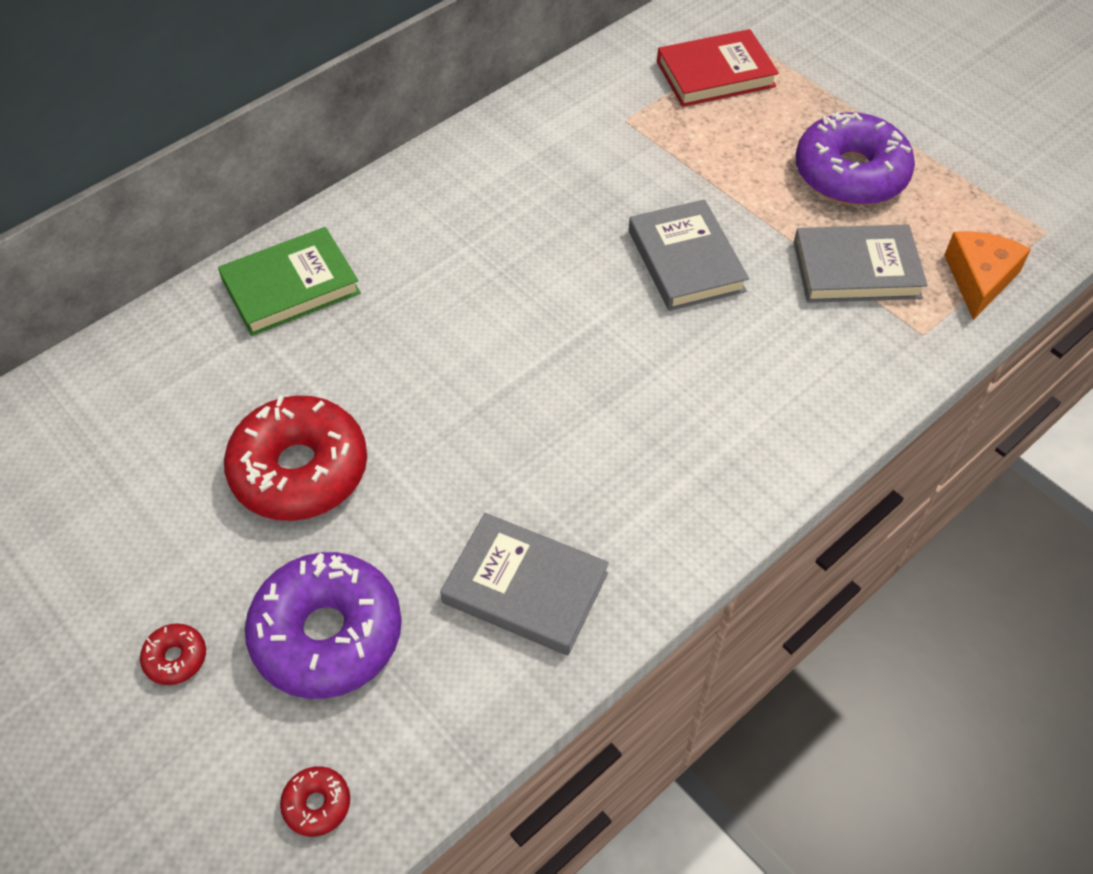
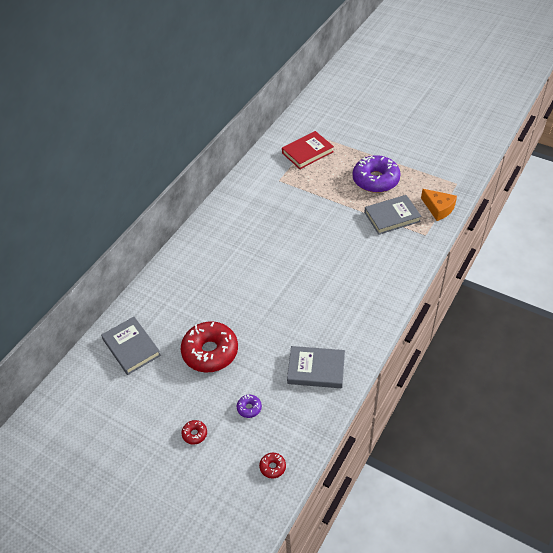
camera: 15 degrees left, 5 degrees down
green book [218,227,361,336] -> none
purple donut [245,552,402,699] -> purple donut [237,395,262,418], size x0.42
grey book [629,199,749,311] -> grey book moved to [101,317,161,375]
orange cheese [944,231,1031,320] -> orange cheese turned 135 degrees clockwise [421,189,457,221]

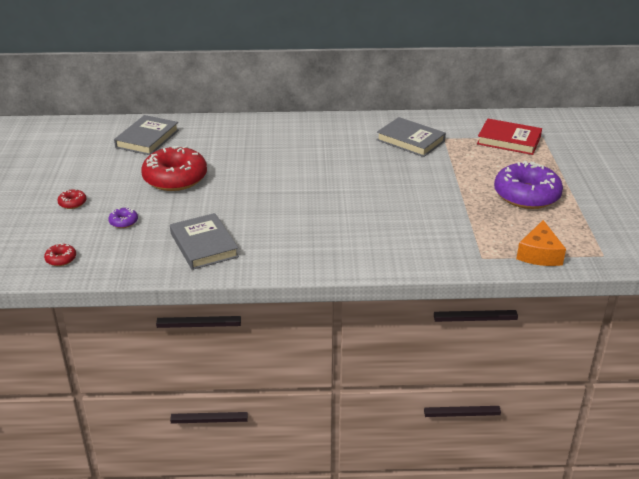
camera: 55 degrees right, 15 degrees down
grey book [364,195,421,235] -> grey book moved to [377,117,446,157]

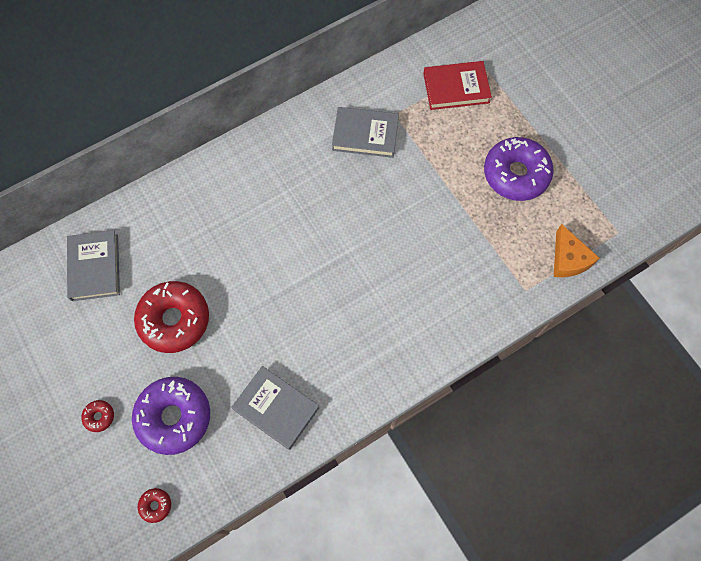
camera: 30 degrees left, 35 degrees up
purple donut [108,207,138,228] -> purple donut [132,377,210,455], size x2.41

